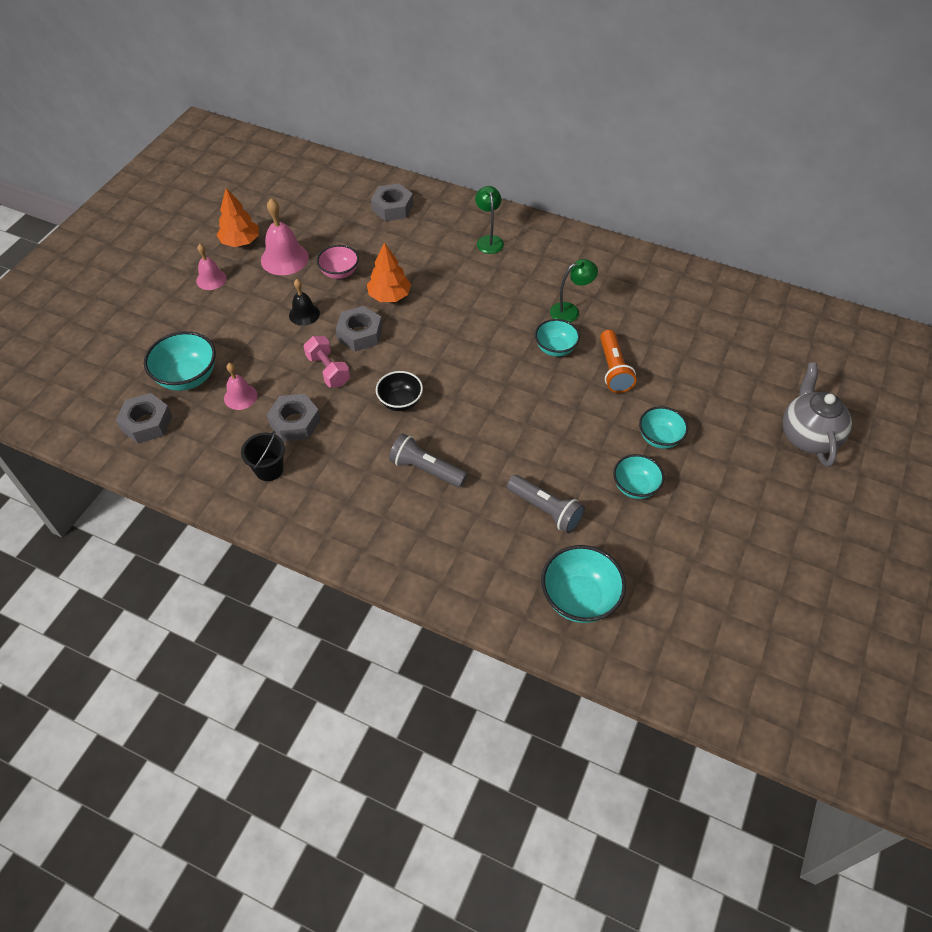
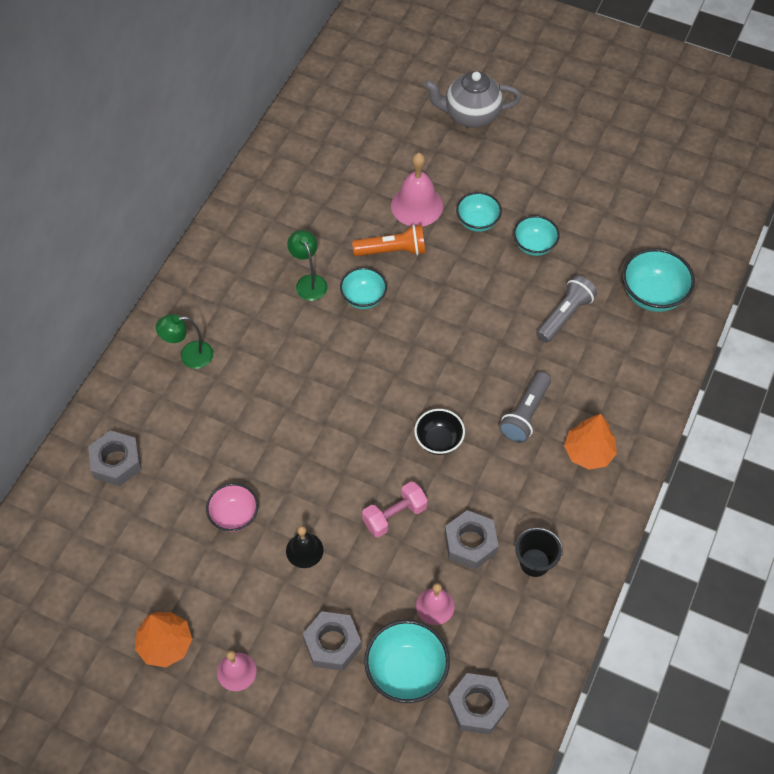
camera: 90 degrees left, 5 degrees up
pink bell [261,198,309,275] -> pink bell moved to [391,153,443,226]
grey nut [336,306,382,351] -> grey nut moved to [303,611,362,671]
orange tree [367,242,411,302] -> orange tree moved to [564,414,617,470]

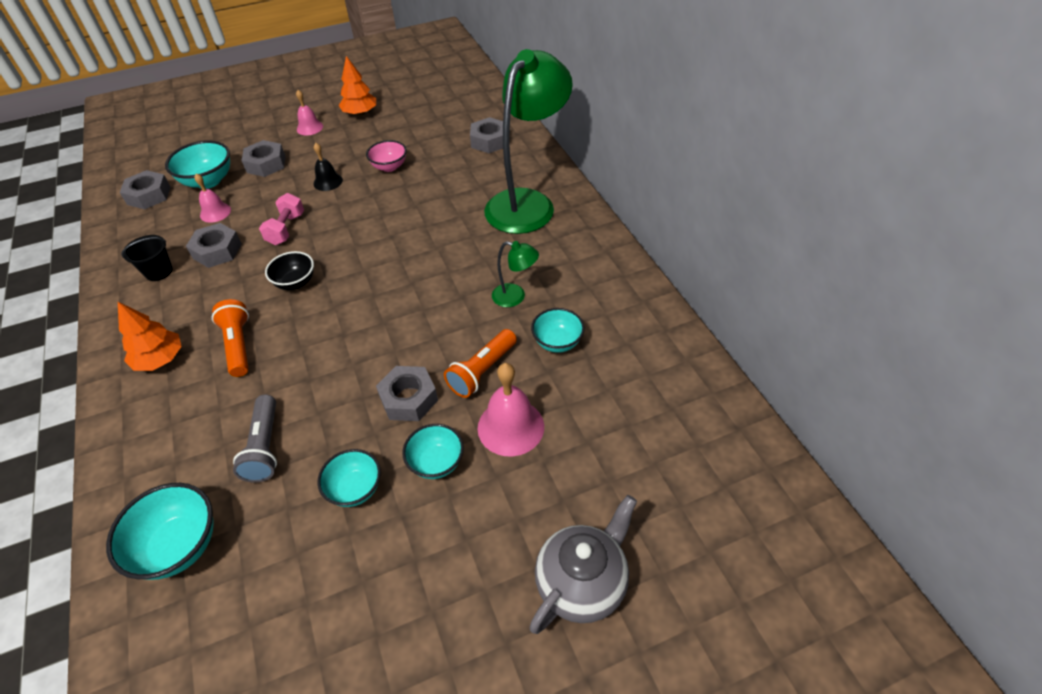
camera: 135 degrees right, 10 degrees down
green lamp [156,314,213,369] -> green lamp [484,49,573,234], size x2.36
turquoise bowl [340,267,387,309] -> turquoise bowl moved to [531,308,585,353]
grey flashlight [499,372,551,443] -> orange flashlight [212,299,249,377]
none -> grey nut [376,366,438,421]

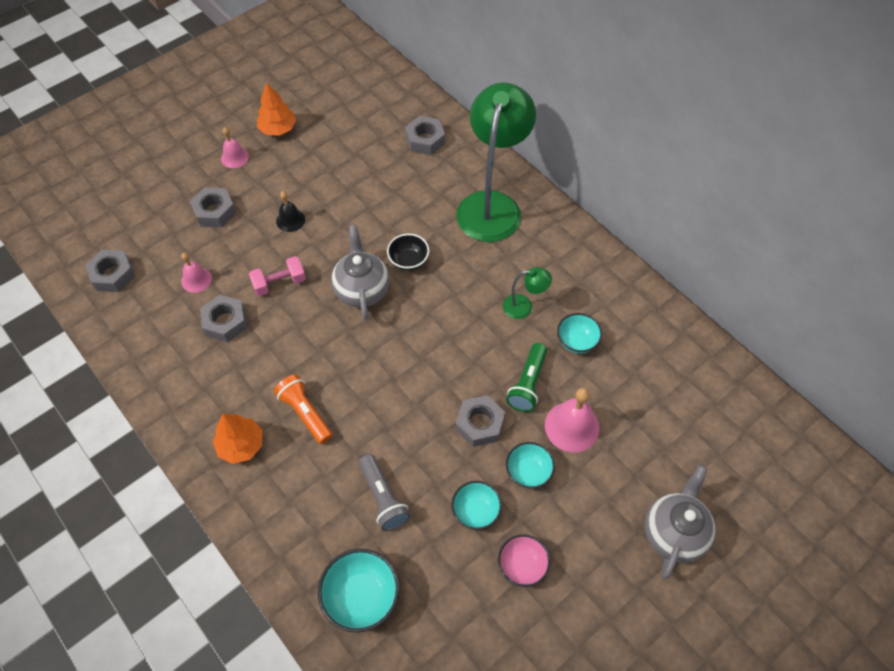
camera: 20 degrees left, 10 degrees up
black bucket [121,235,173,281] -> none
turquoise bowl [165,140,230,189] -> none
pink dumbbell [259,193,304,245] -> pink dumbbell turned 75 degrees clockwise [249,256,306,296]
black bowl [265,251,314,290] -> black bowl moved to [387,233,429,271]
pink bowl [366,140,407,172] -> pink bowl moved to [498,534,550,587]
orange flashlight [444,329,517,398] -> green flashlight [506,343,547,412]
none -> grey teapot [332,225,389,320]

